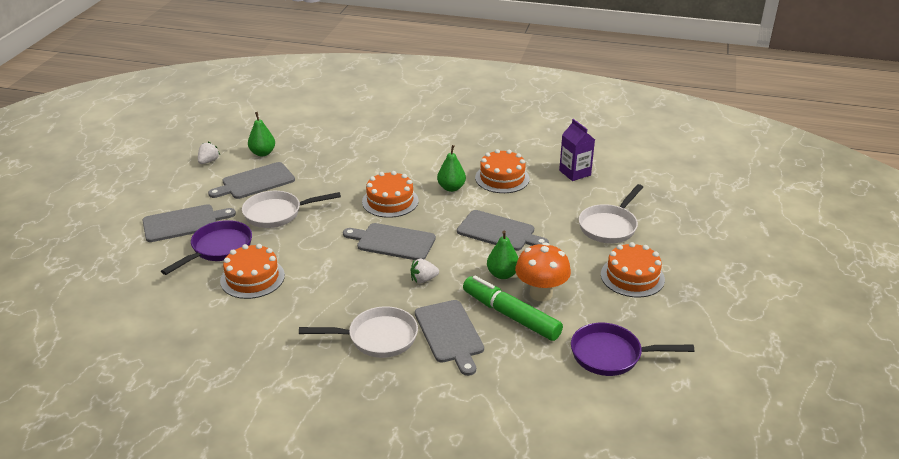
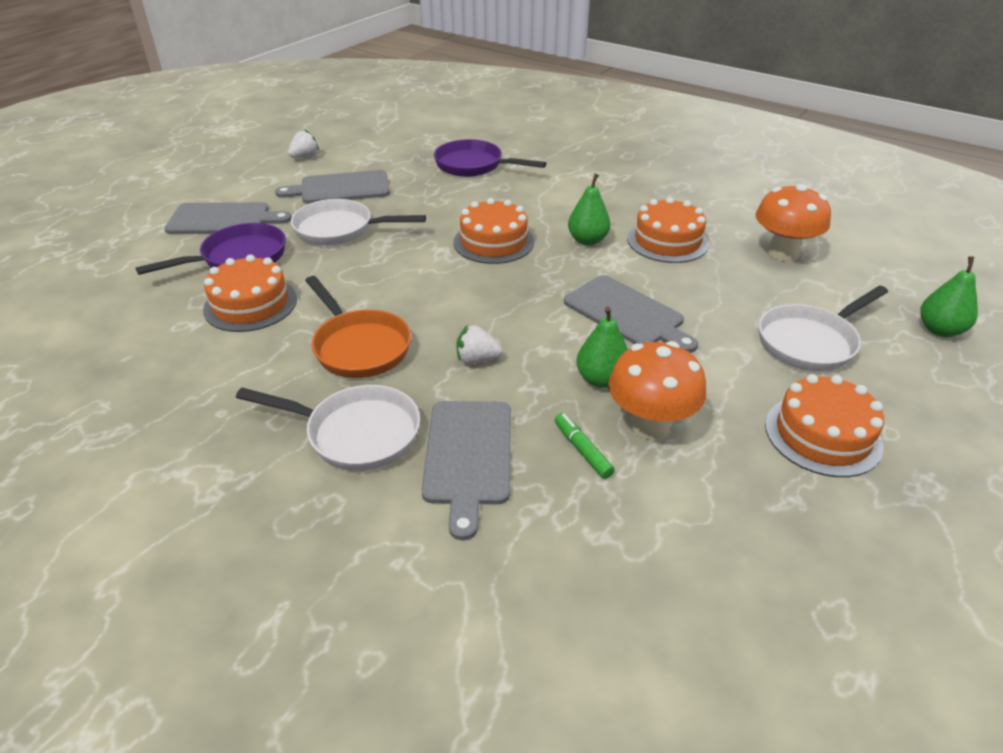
camera: 20 degrees right, 5 degrees up
green pear [248,112,275,156] -> green pear moved to [921,256,978,337]
grey cutting board [343,223,436,260] -> none
green marker [463,275,563,341] -> green marker [555,413,615,479], size x0.45
purple carton [559,119,595,181] -> orange mushroom [755,184,831,262]
purple pan [571,323,694,376] -> purple pan moved to [434,139,546,177]
none -> orange pan [305,276,411,378]

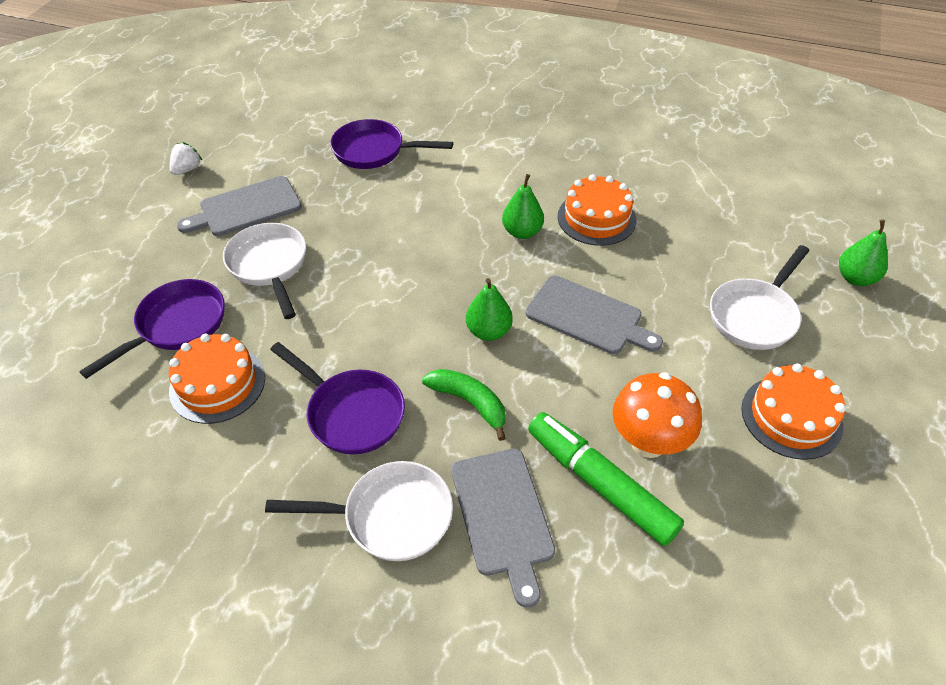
camera: 15 degrees left, 10 degrees up
grey cutting board [164,202,292,234] -> none
white pan [291,199,426,246] -> white pan turned 75 degrees clockwise [223,223,306,319]
orange pan [305,276,411,378] -> purple pan [270,342,405,455]
orange cake [454,198,534,264] -> none
white strawberry [456,325,502,364] -> green banana [422,369,506,441]
green marker [555,413,615,479] -> green marker [528,412,684,546], size x2.21
green pear [576,306,628,388] -> green pear moved to [466,278,513,341]
orange mushroom [755,184,831,262] -> none

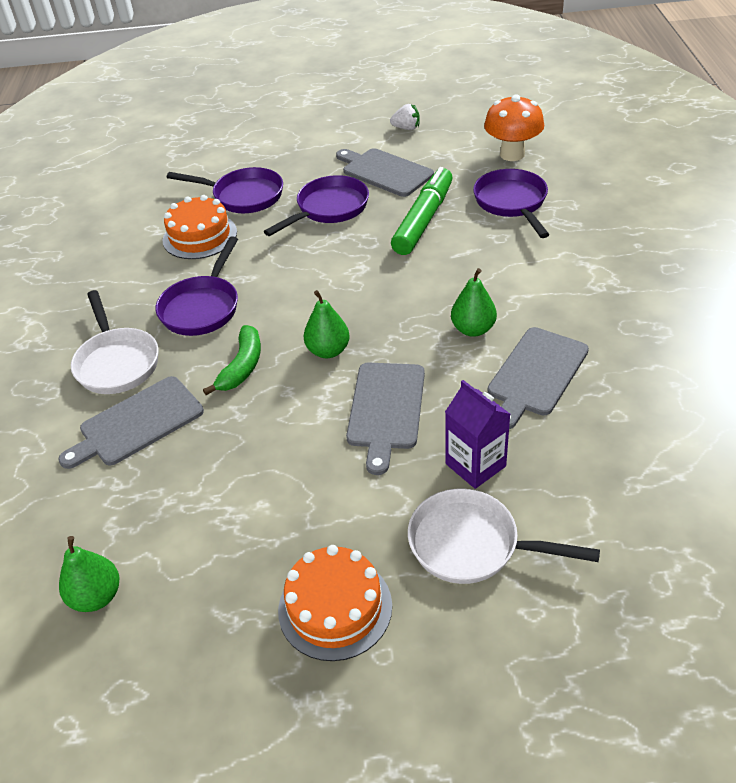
camera: 70 degrees right, 5 degrees down
white pan [223,223,306,319] -> purple pan [264,175,369,236]
green marker [528,412,684,546] -> green marker moved to [391,167,453,255]
orange cake [558,174,637,246] -> grey cutting board [488,327,589,429]
orange mushroom [612,372,702,458] -> orange mushroom moved to [484,94,544,161]
green pear [839,220,888,286] -> green pear moved to [59,536,119,612]
none -> purple carton [445,380,510,489]

